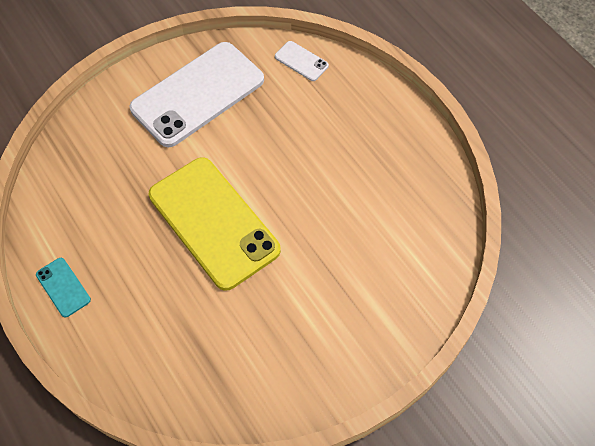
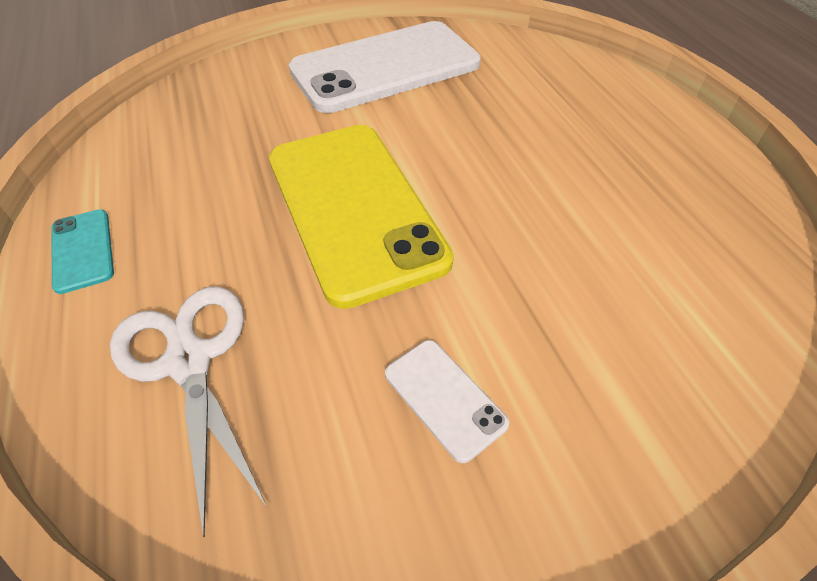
camera: 15 degrees right, 10 degrees down
white phone [275,41,329,81] -> white phone moved to [385,340,509,463]
none -> white scissors [110,287,267,538]

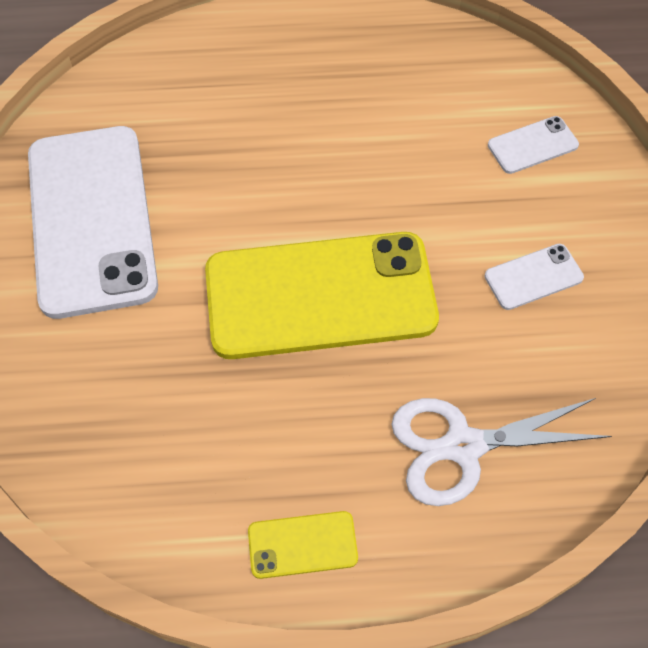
camera: 75 degrees left, 10 degrees up
turquoise phone [51,209,114,294] -> yellow phone [248,511,358,579]
none -> white phone [488,116,579,174]

